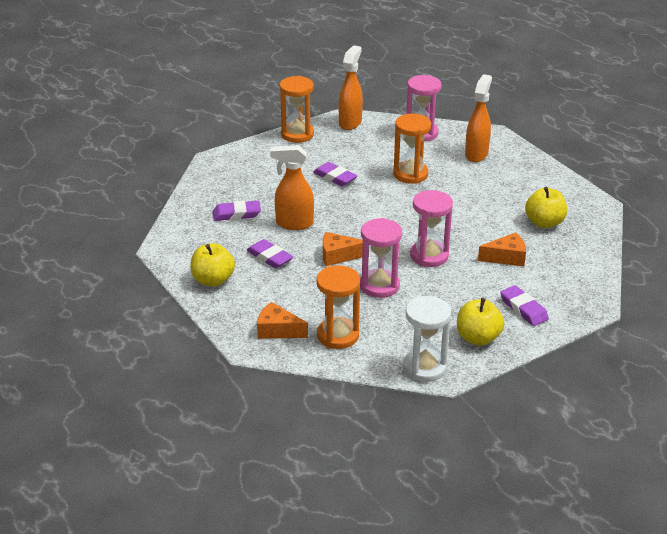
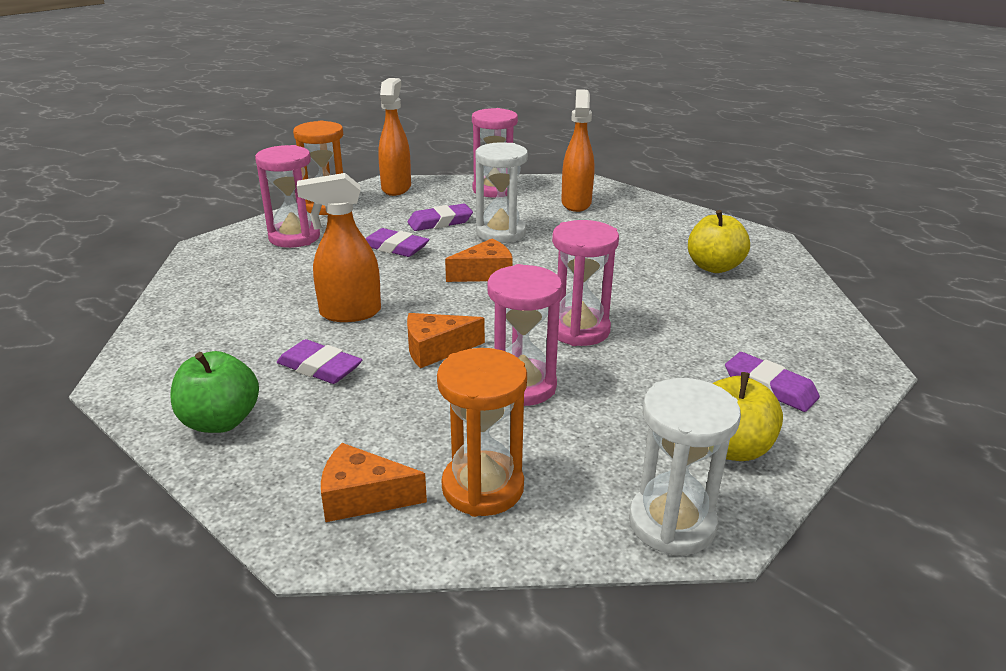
camera: 15 degrees left, 5 degrees down
yellow apple [190,243,235,287] -> green apple [171,351,259,433]
purple eraser [213,201,261,221] -> purple eraser moved to [408,204,473,231]
orange hourglass [393,114,431,184] -> white hourglass [475,142,528,243]
orange cheese [478,232,526,266] -> orange cheese moved to [445,238,513,282]
none -> pink hourglass [255,145,320,248]

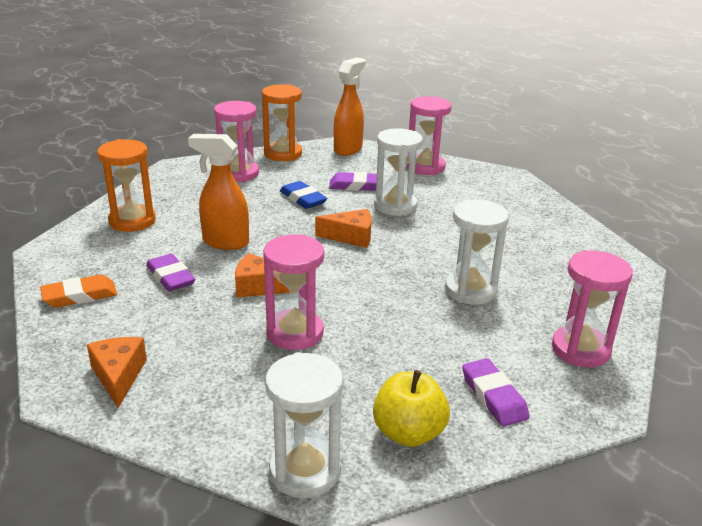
camera: 25 degrees right, 0 degrees up
green apple [171,351,259,433] -> orange eraser [40,275,117,308]
orange cheese [321,443,427,522] -> orange cheese turned 45 degrees clockwise [87,337,147,408]
purple eraser [366,228,430,257] -> blue eraser [280,181,327,209]
orange hourglass [437,348,527,517] -> orange hourglass moved to [97,139,156,232]
pink hourglass [552,220,619,346] -> pink hourglass moved to [552,250,633,368]
orange spray bottle [561,89,594,212] -> none
yellow apple [688,210,750,273] -> none
none -> white hourglass [445,200,509,305]

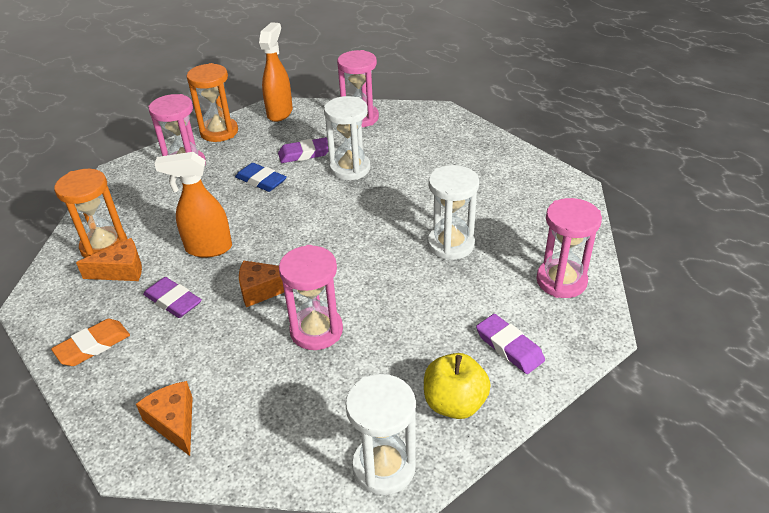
camera: 15 degrees left, 10 degrees up
orange cheese [315,209,371,248] -> orange cheese moved to [76,238,142,281]

